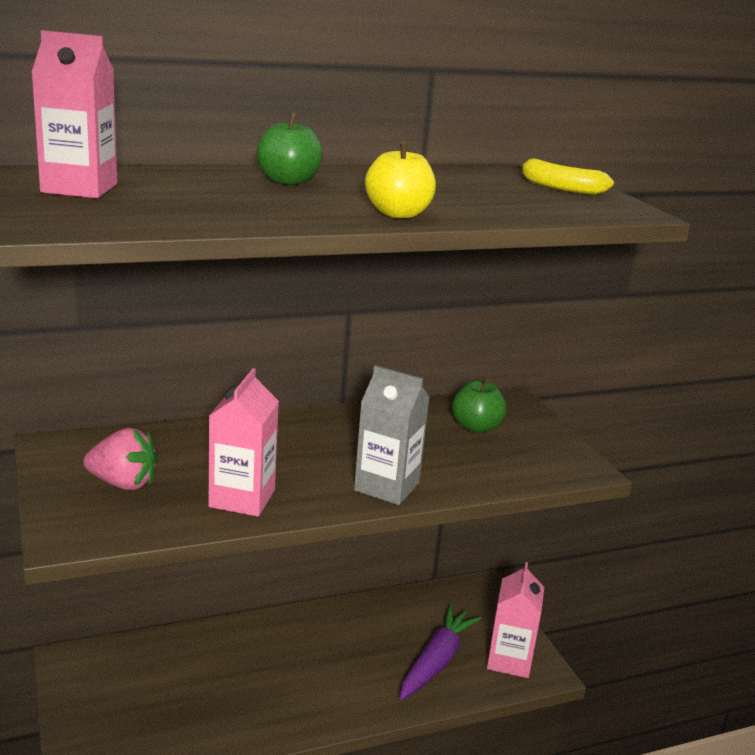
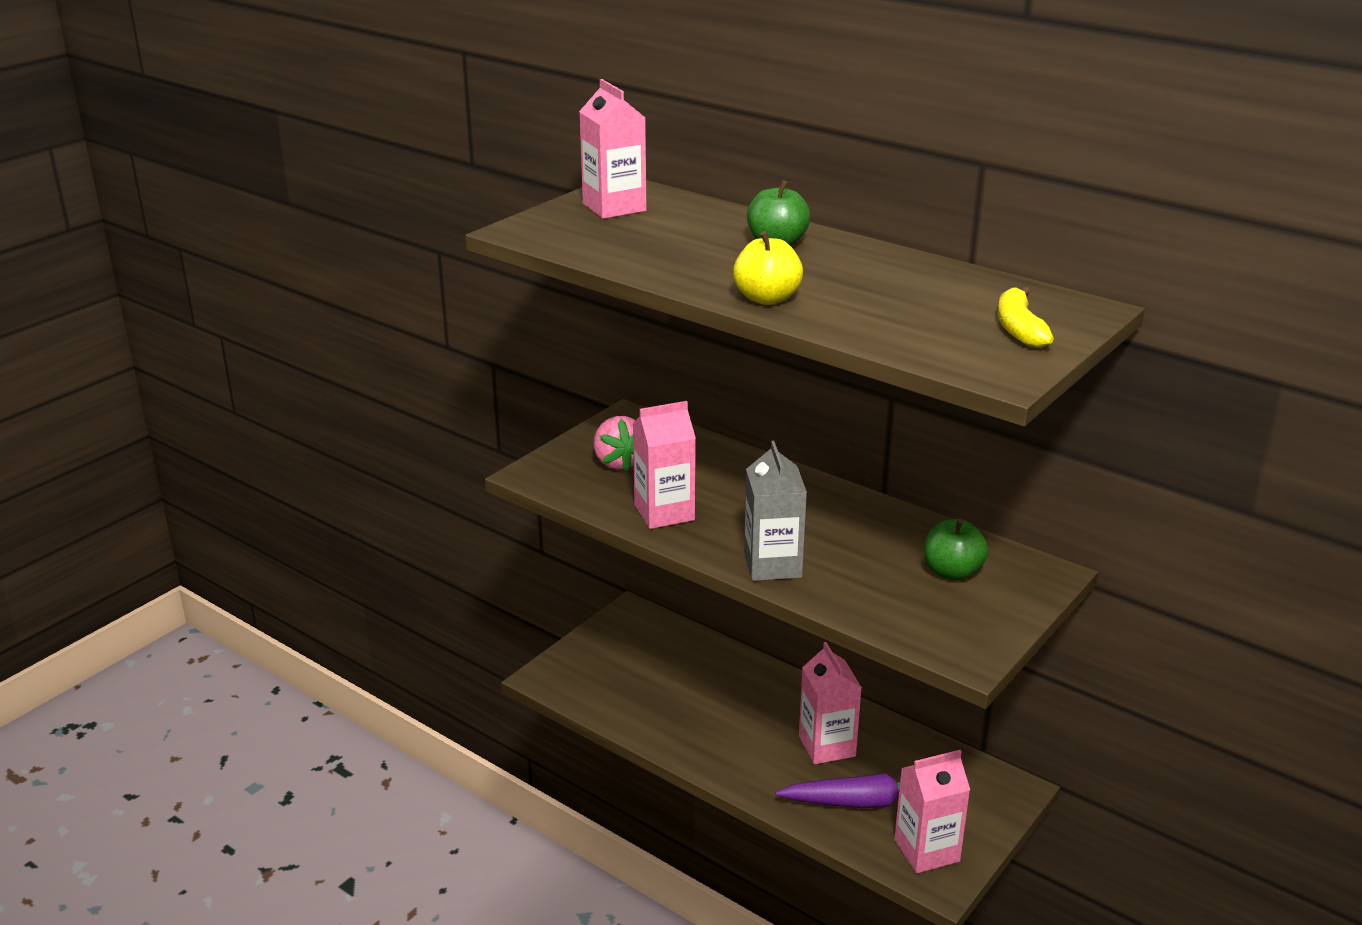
camera: 60 degrees right, 5 degrees up
none -> pink carton [799,642,862,765]

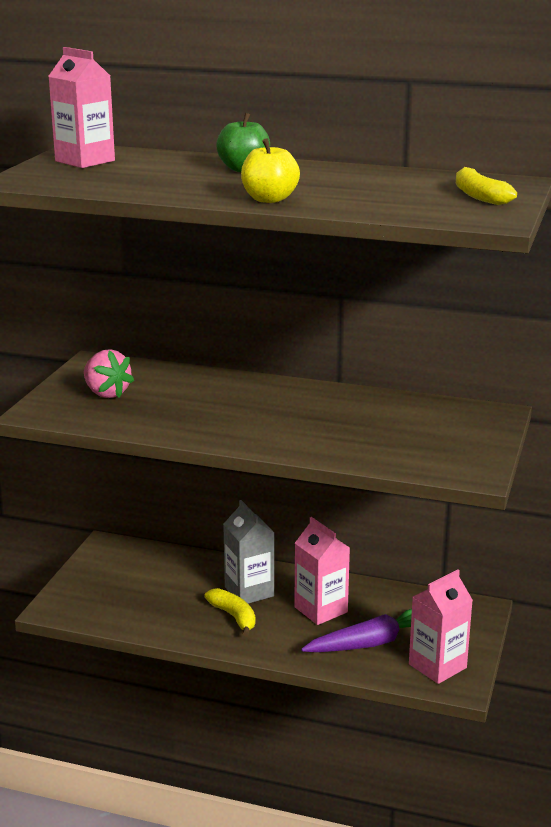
camera: 20 degrees left, 5 degrees down
pink carton [633,401,696,529] -> none
grey carton [744,441,807,581] -> grey carton moved to [223,500,274,604]
green apple [924,518,988,580] -> none
none -> yellow banana [204,588,255,636]

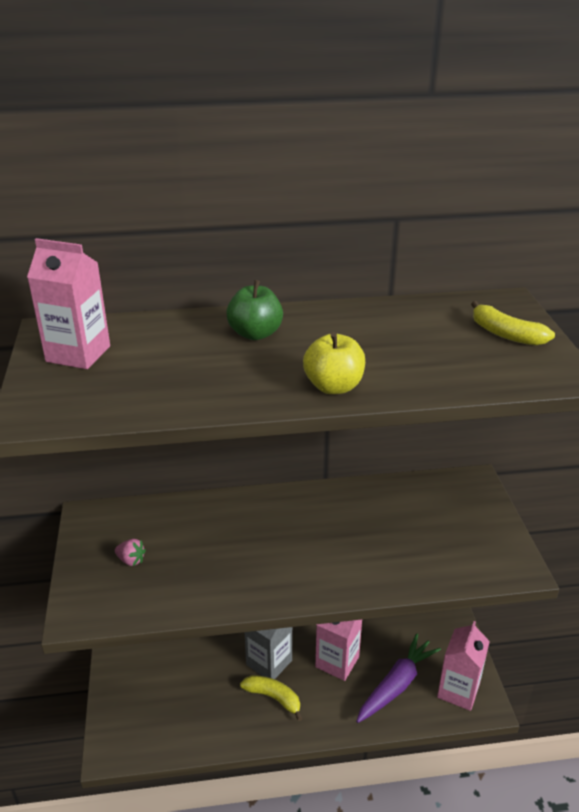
camera: 25 degrees left, 10 degrees up
pink strawberry [84,349,134,398] -> pink strawberry [115,539,146,566], size x0.55

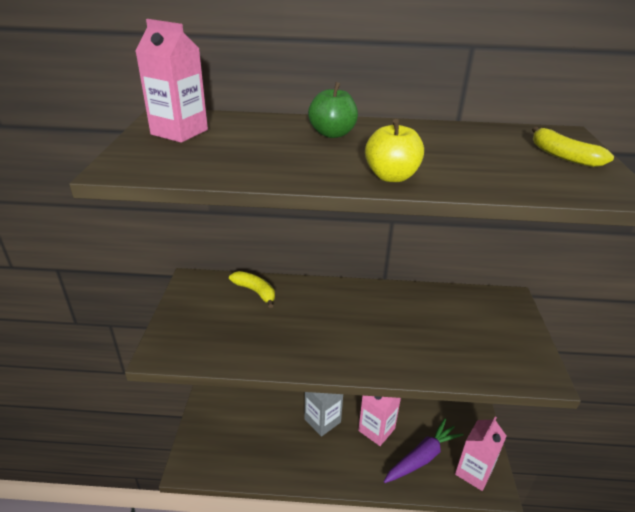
camera: 10 degrees right, 0 degrees up
pink strawberry [115,539,146,566] -> none
yellow banana [240,675,303,721] -> yellow banana moved to [229,271,275,308]

